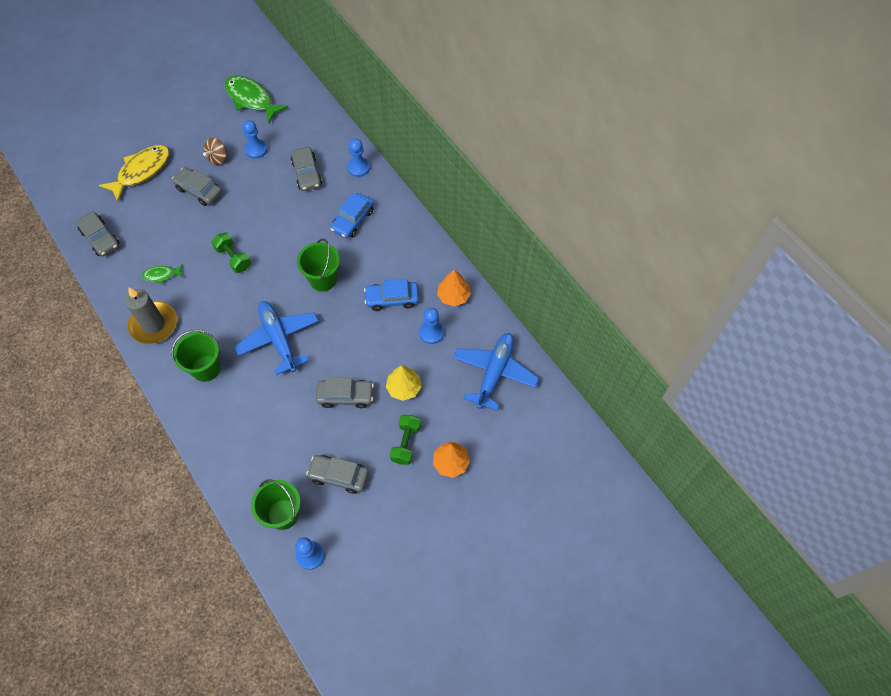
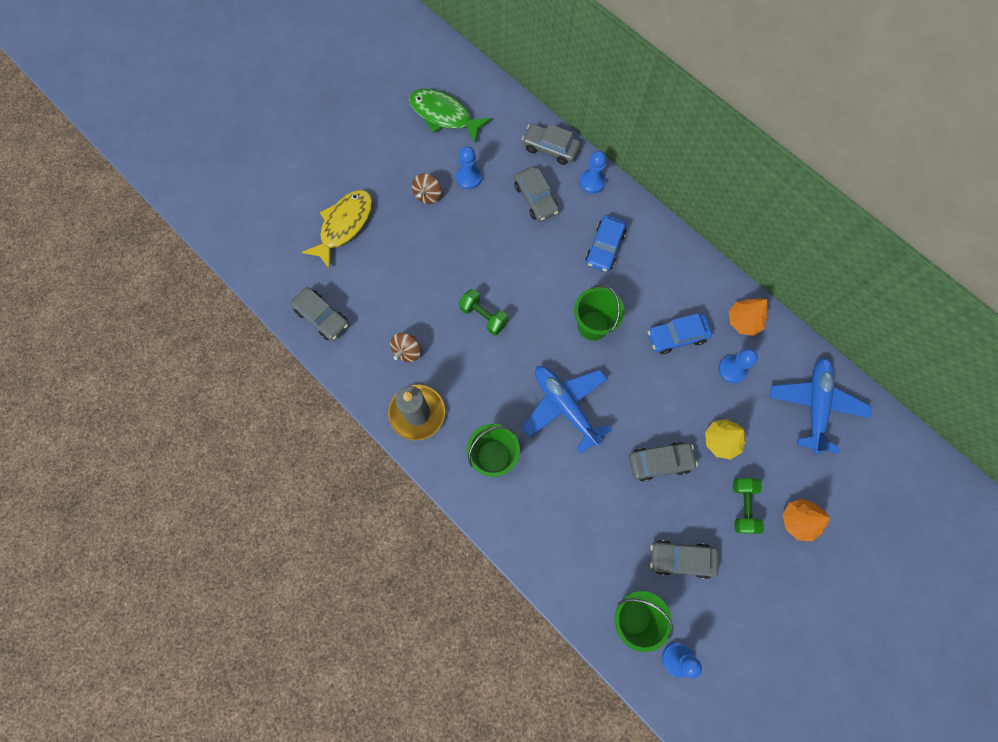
camera: 10 degrees left, 10 degrees up
green fish [141,264,183,285] -> brown spinning top [390,333,421,362]
grey car [172,167,222,206] -> grey car moved to [522,124,581,165]

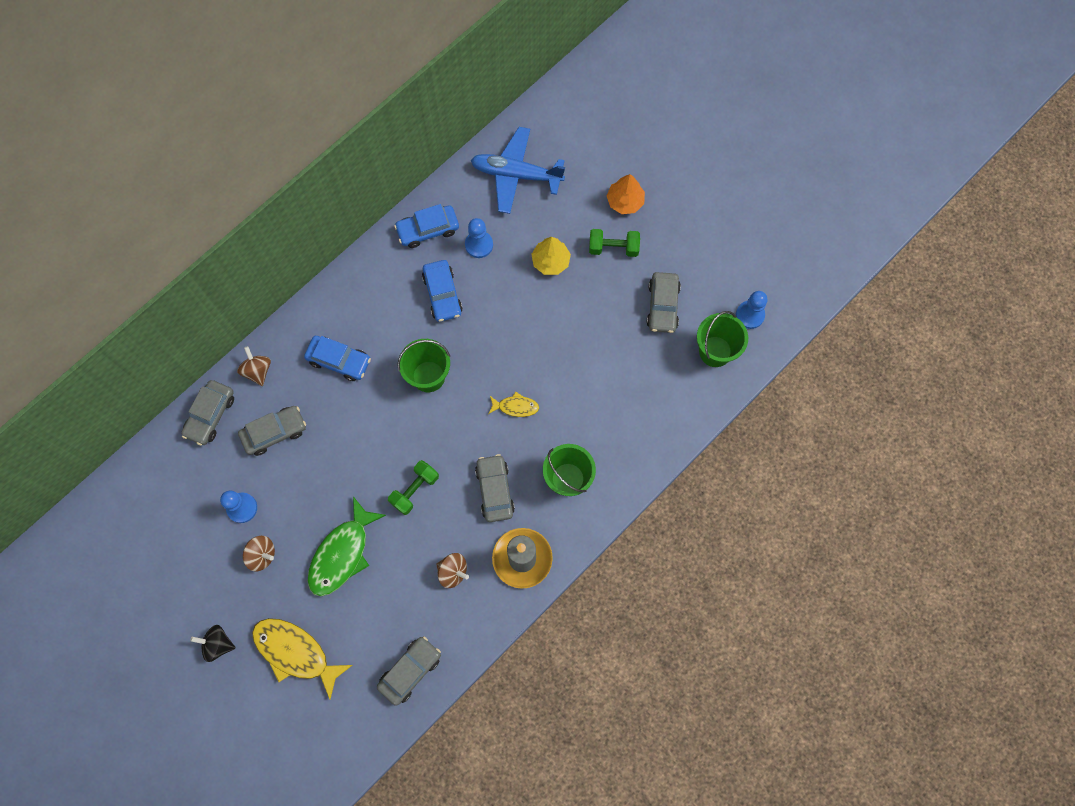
camera: 90 degrees left, 0 degrees up
green fish [409,89,492,143] -> green fish moved to [308,496,386,596]
blue plane [522,366,612,454] -> yellow fish [488,392,539,417]
blue pawn [579,151,606,194] -> brown spinning top [237,346,271,386]
grey car [629,442,698,482] -> grey car moved to [475,454,515,522]
orange tree [729,298,768,336] -> blue car [394,204,459,248]
none -> black spinning top [190,625,235,662]

